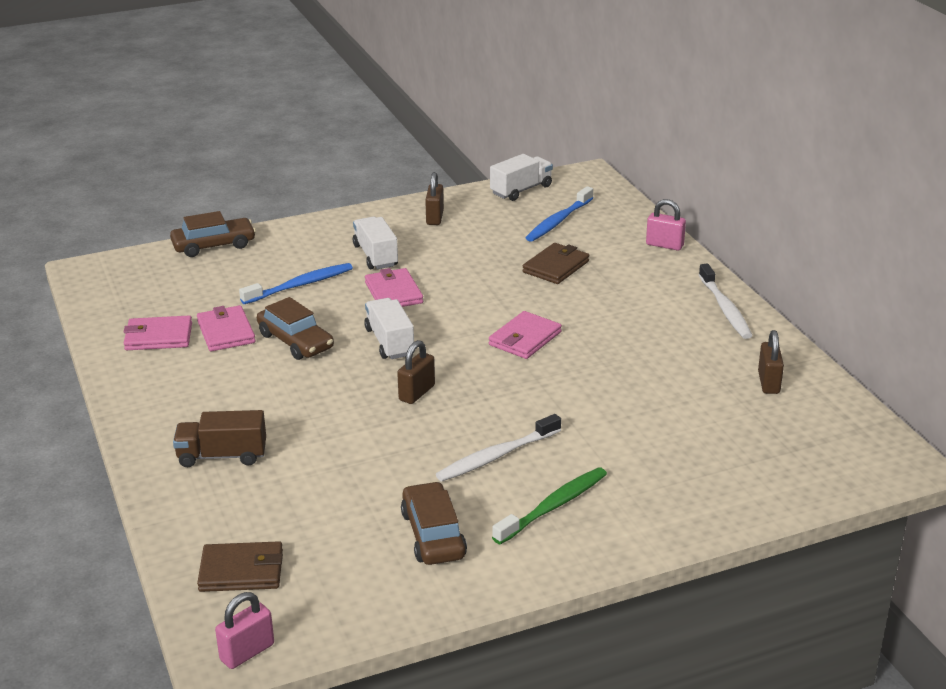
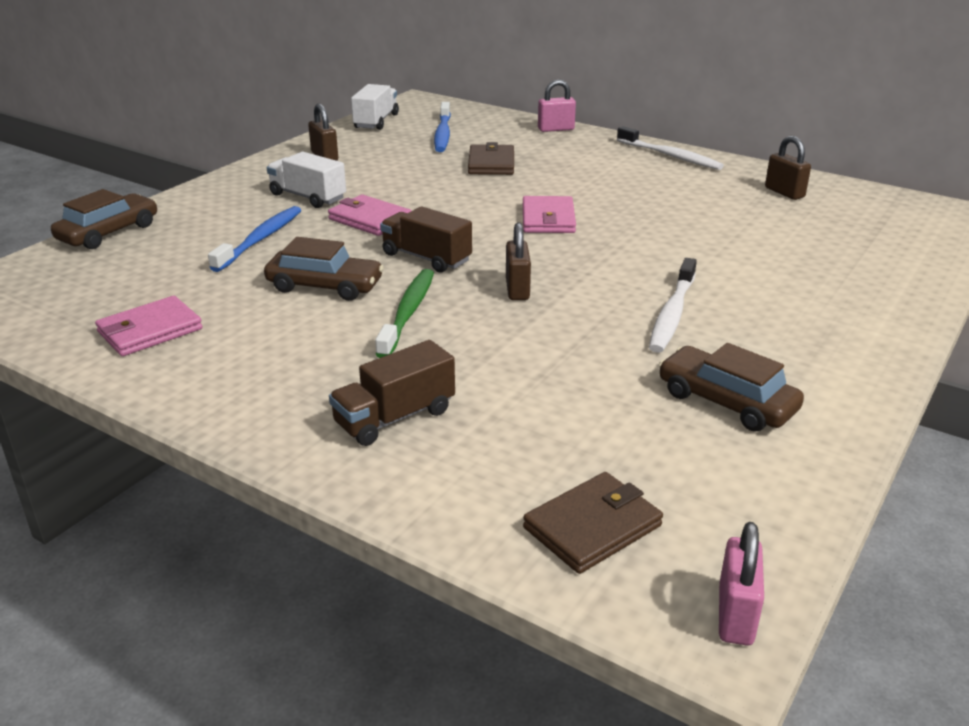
camera: 35 degrees left, 0 degrees up
pink wallet [197,305,256,351] -> none
white truck [364,298,414,359] -> brown truck [380,206,472,272]
green toothbrush [492,467,607,545] -> green toothbrush moved to [375,269,434,358]

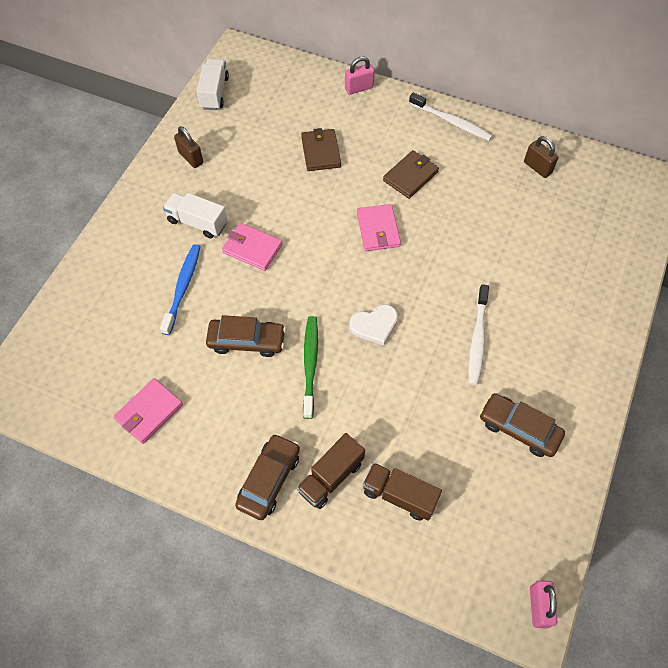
camera: 10 degrees left, 30 degrees up
brown car [51,189,157,249] -> brown car moved to [235,434,300,520]
brown truck [380,206,472,272] -> brown truck moved to [363,463,442,521]
blue toothbrush [434,102,451,152] -> none
brown padlock [506,223,531,300] -> white heart [349,304,398,346]
brown wallet [523,472,663,574] -> brown wallet moved to [383,150,439,199]

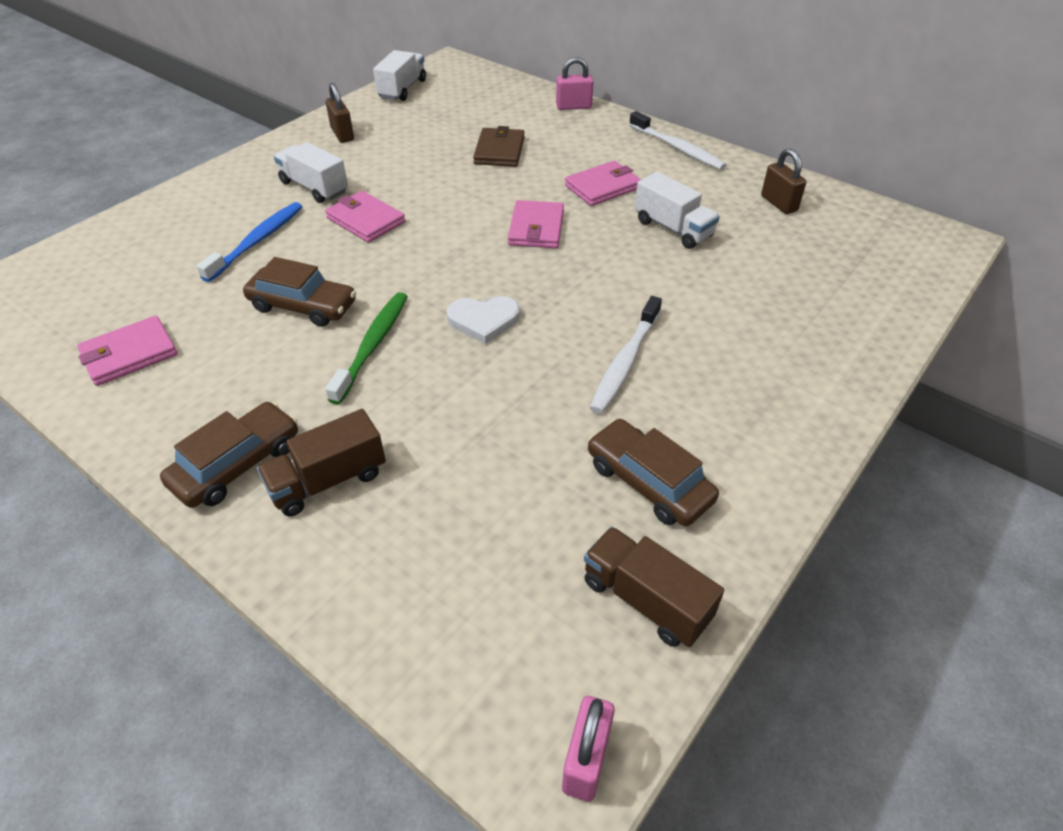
camera: 15 degrees right, 15 degrees down
brown truck [363,463,442,521] -> brown truck moved to [584,527,724,647]
brown wallet [383,150,439,199] -> pink wallet [565,161,641,206]
none -> white truck [635,172,720,249]

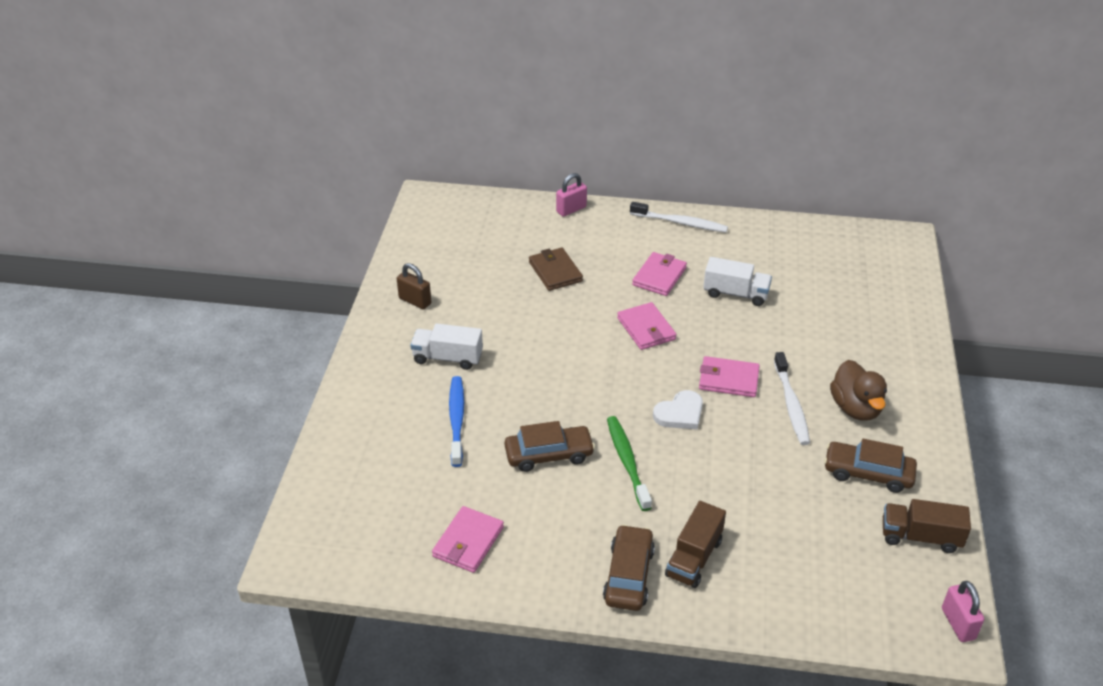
camera: 30 degrees left, 5 degrees down
pink wallet [325,191,405,243] -> pink wallet moved to [699,356,760,397]
white truck [373,50,426,101] -> none
brown padlock [761,149,806,214] -> none
none -> brown duck [830,360,887,421]

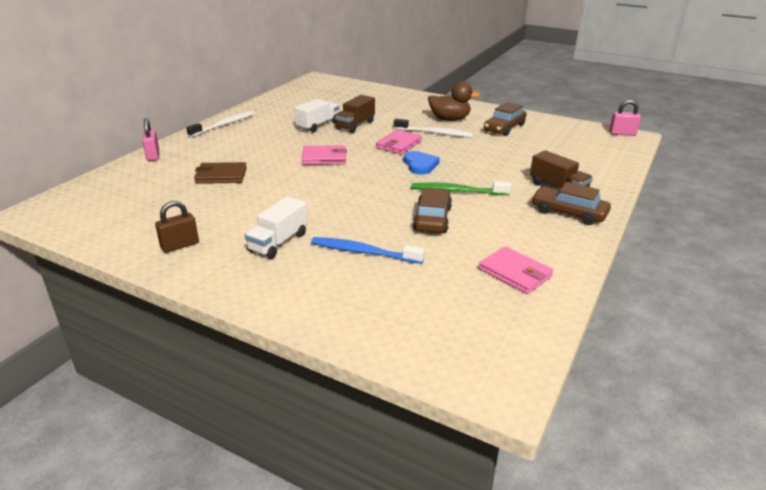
camera: 70 degrees left, 10 degrees down
pink wallet [632,252,687,296] -> none
white heart [653,390,703,429] -> blue heart [404,151,440,175]
brown truck [883,499,971,553] -> brown truck moved to [335,95,375,133]

